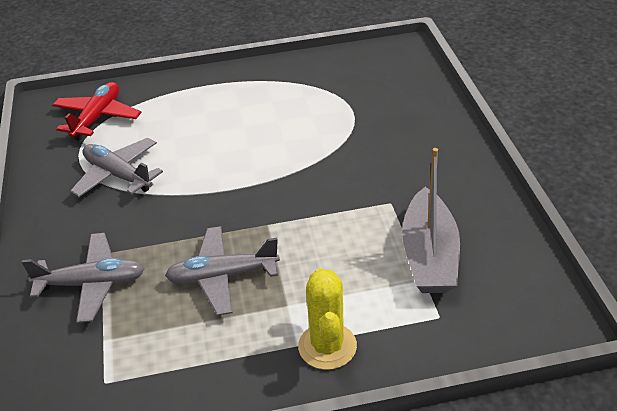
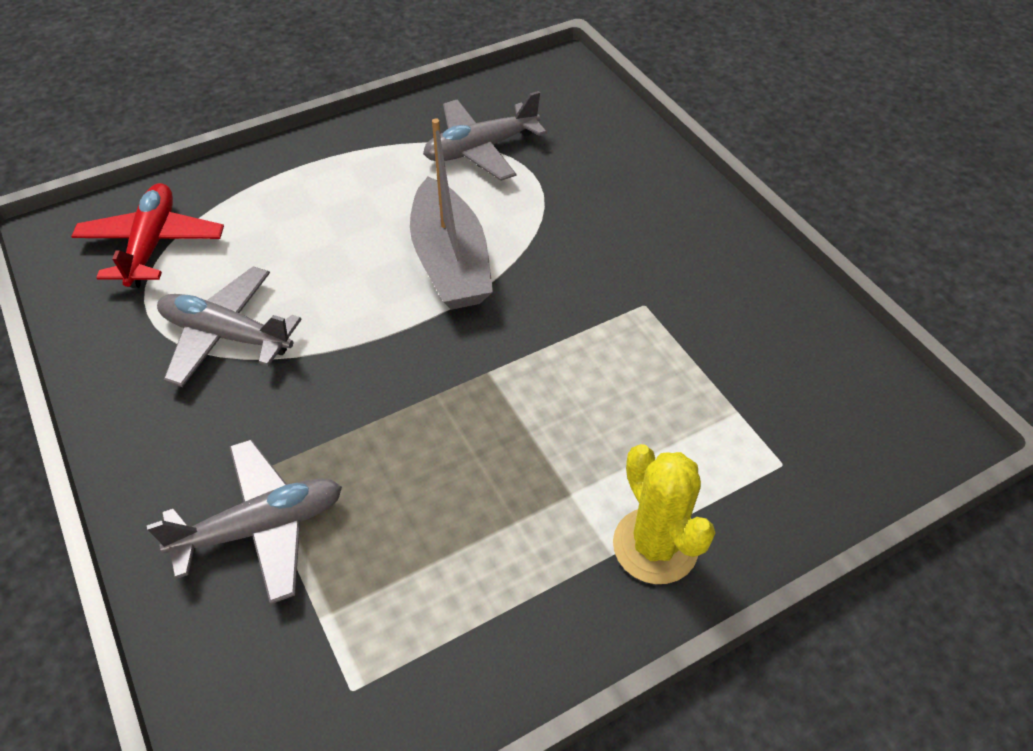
camera: 20 degrees left, 10 degrees up
grey plane [165,226,280,316] -> grey plane moved to [423,91,547,181]
grey boat [402,148,460,293] -> grey boat moved to [410,118,493,310]

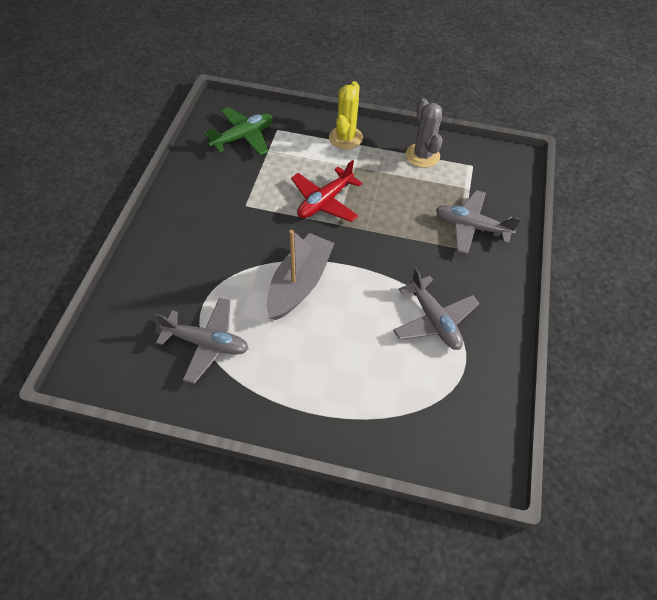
camera: 140 degrees left, 5 degrees up
red plane [71,183,224,288] -> red plane moved to [291,160,362,222]
none -> green plane [204,107,273,155]
none -> grey cactus [406,98,442,168]

